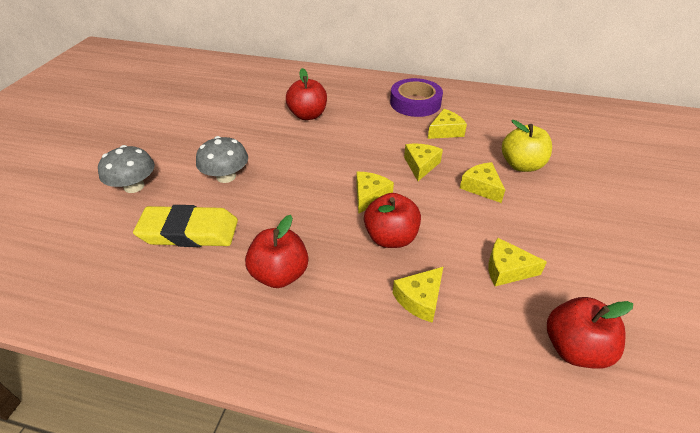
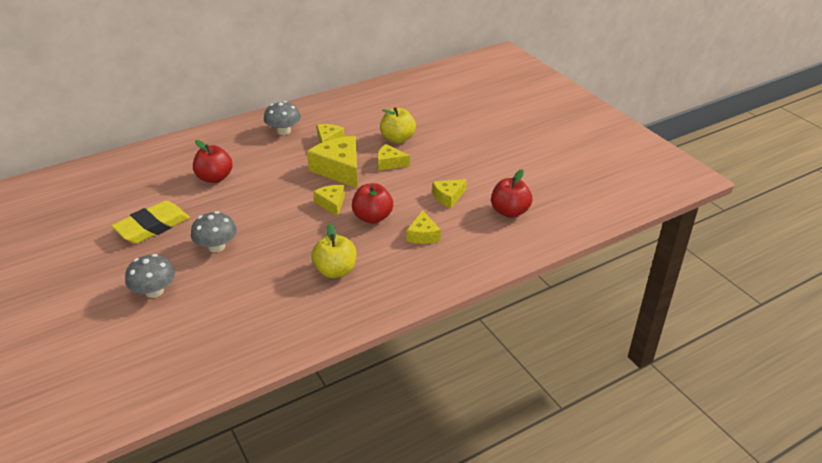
camera: 45 degrees left, 5 degrees down
yellow eraser [133,205,238,247] -> yellow eraser moved to [111,201,190,244]
red apple [245,215,308,288] -> yellow apple [311,223,356,278]
purple tape [390,78,443,117] -> grey mushroom [264,101,301,135]
yellow cheese [404,144,443,181] -> yellow cheese [307,136,358,188], size x1.80

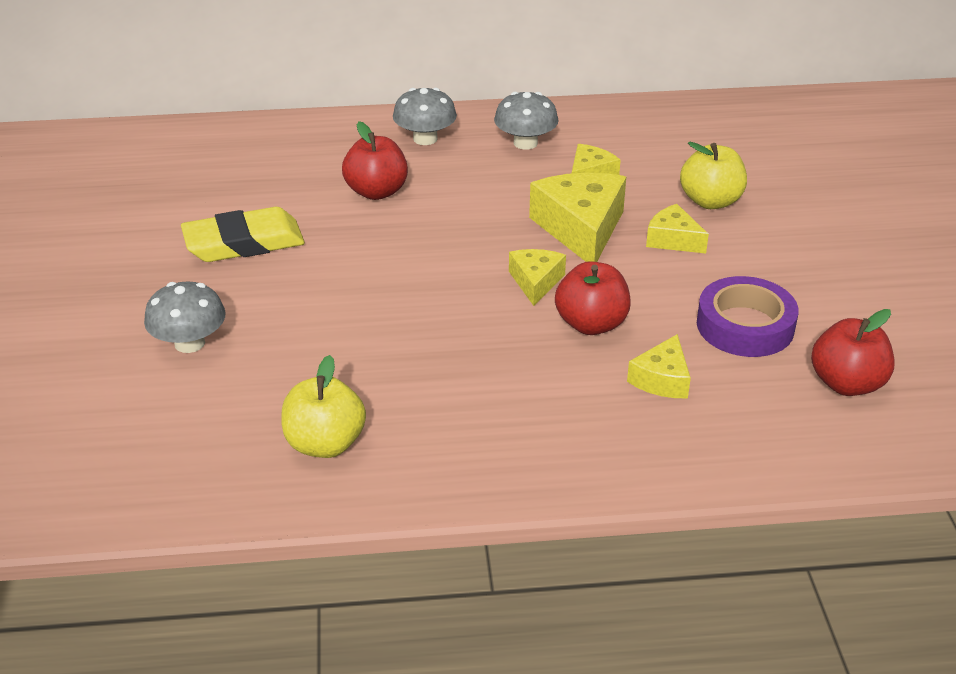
camera: 25 degrees right, 0 degrees up
grey mushroom [191,211,237,253] -> grey mushroom moved to [393,88,457,145]
yellow apple [311,223,356,278] -> yellow apple moved to [281,355,366,458]
yellow cheese [432,179,467,208] -> purple tape [697,276,798,357]

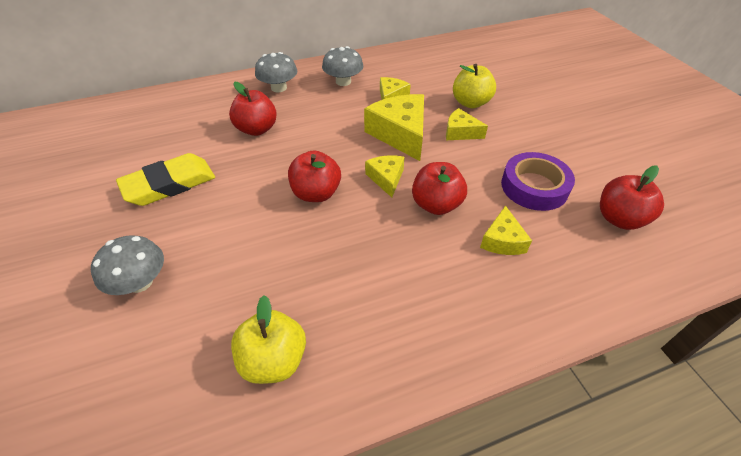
camera: 15 degrees left, 10 degrees up
none -> red apple [288,150,341,202]

